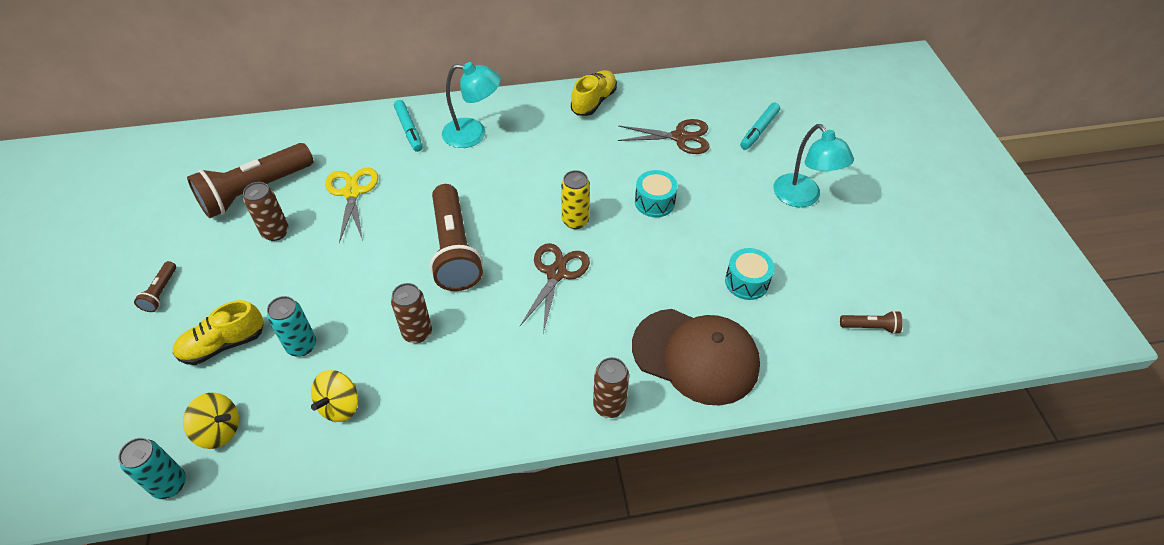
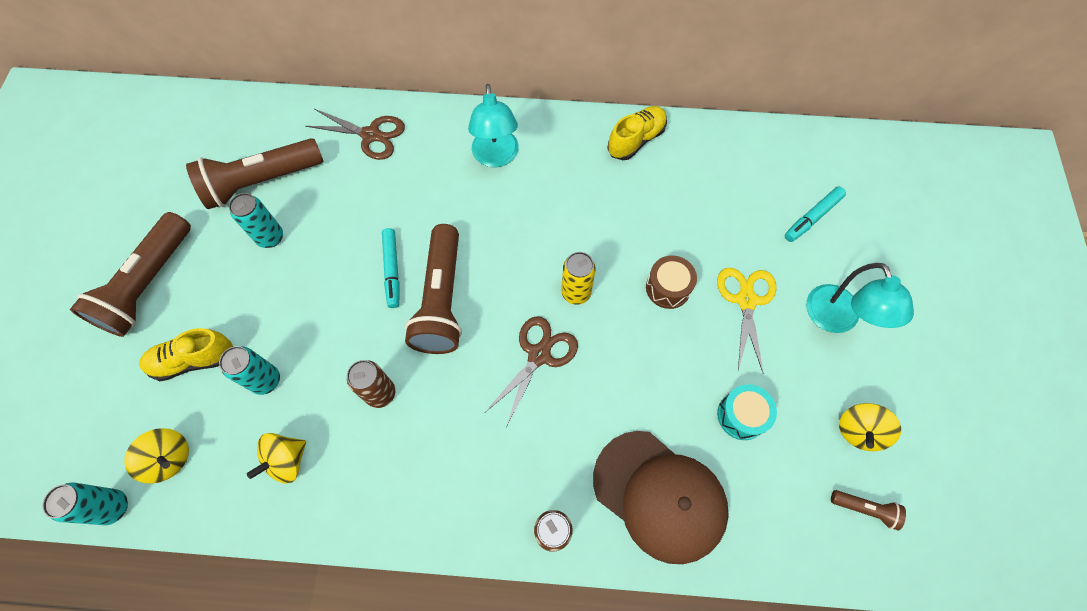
camera: 15 degrees right, 15 degrees up
brown flashlight [134,261,176,312] -> brown flashlight [70,212,191,337], size x2.29
brown can [243,182,289,241] -> turquoise can [229,193,283,248]
yellow scissors [325,167,378,243] -> yellow scissors moved to [717,268,777,372]
turquoise marker [394,100,423,152] -> turquoise marker moved to [382,228,400,308]
turquoise lamp [442,62,501,148] -> turquoise lamp turned 60 degrees clockwise [468,84,519,167]
brown scissors [618,119,709,154] -> brown scissors moved to [305,109,405,160]
turquoise drum [635,170,678,217] -> brown drum [646,255,697,309]
none -> yellow spinning top [839,403,901,451]

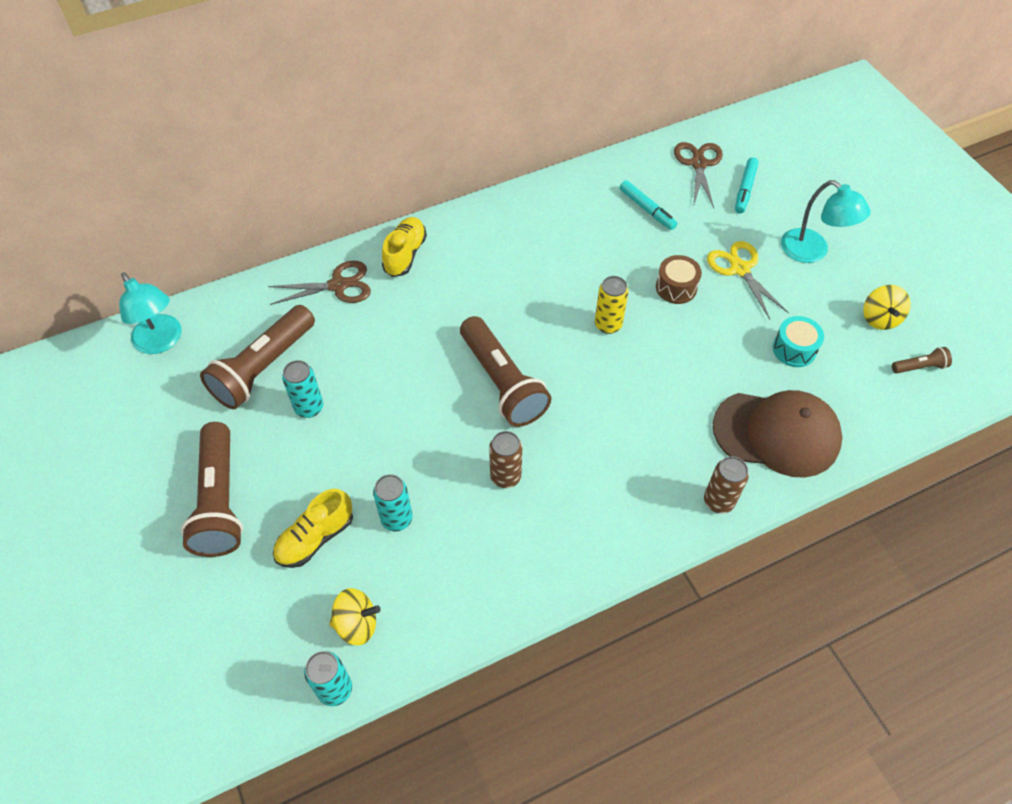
camera: 30 degrees left, 10 degrees down
yellow spinning top [247,433,306,484] -> none
turquoise marker [382,228,400,308] -> turquoise marker moved to [620,180,677,230]
turquoise lamp [468,84,519,167] -> turquoise lamp moved to [119,272,182,354]
brown scissors [485,316,578,427] -> brown scissors moved to [674,142,723,208]
yellow shoe [607,106,667,160] -> yellow shoe moved to [382,217,427,277]

